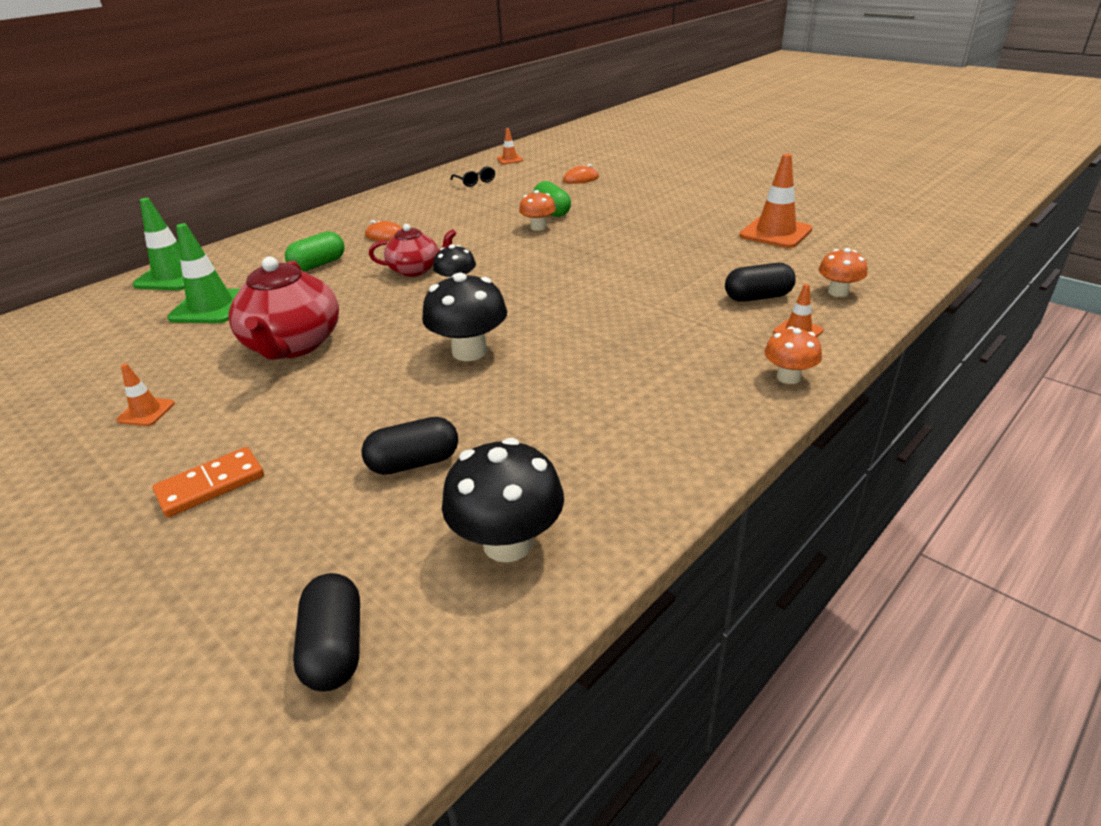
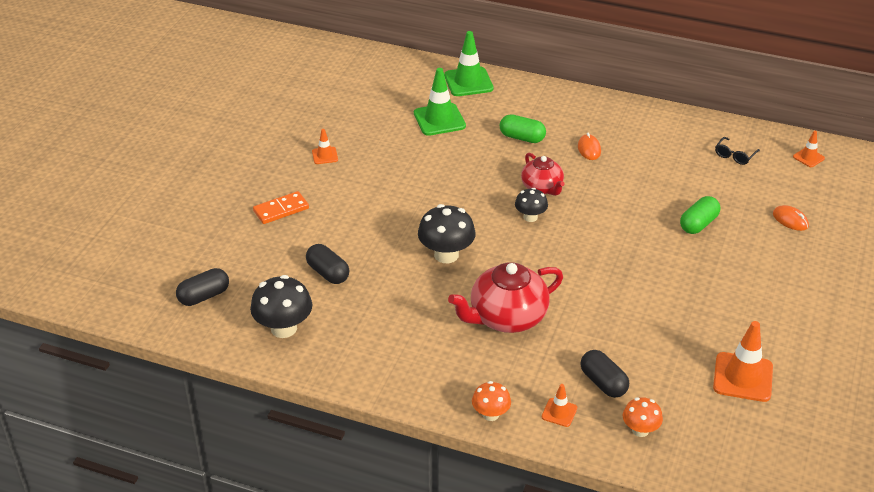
camera: 65 degrees right, 5 degrees up
orange domino [153,447,264,518] -> orange domino turned 60 degrees counterclockwise [253,191,309,224]
red teapot [229,256,339,360] -> red teapot moved to [448,262,563,333]
orange mushroom [519,190,556,231] -> none

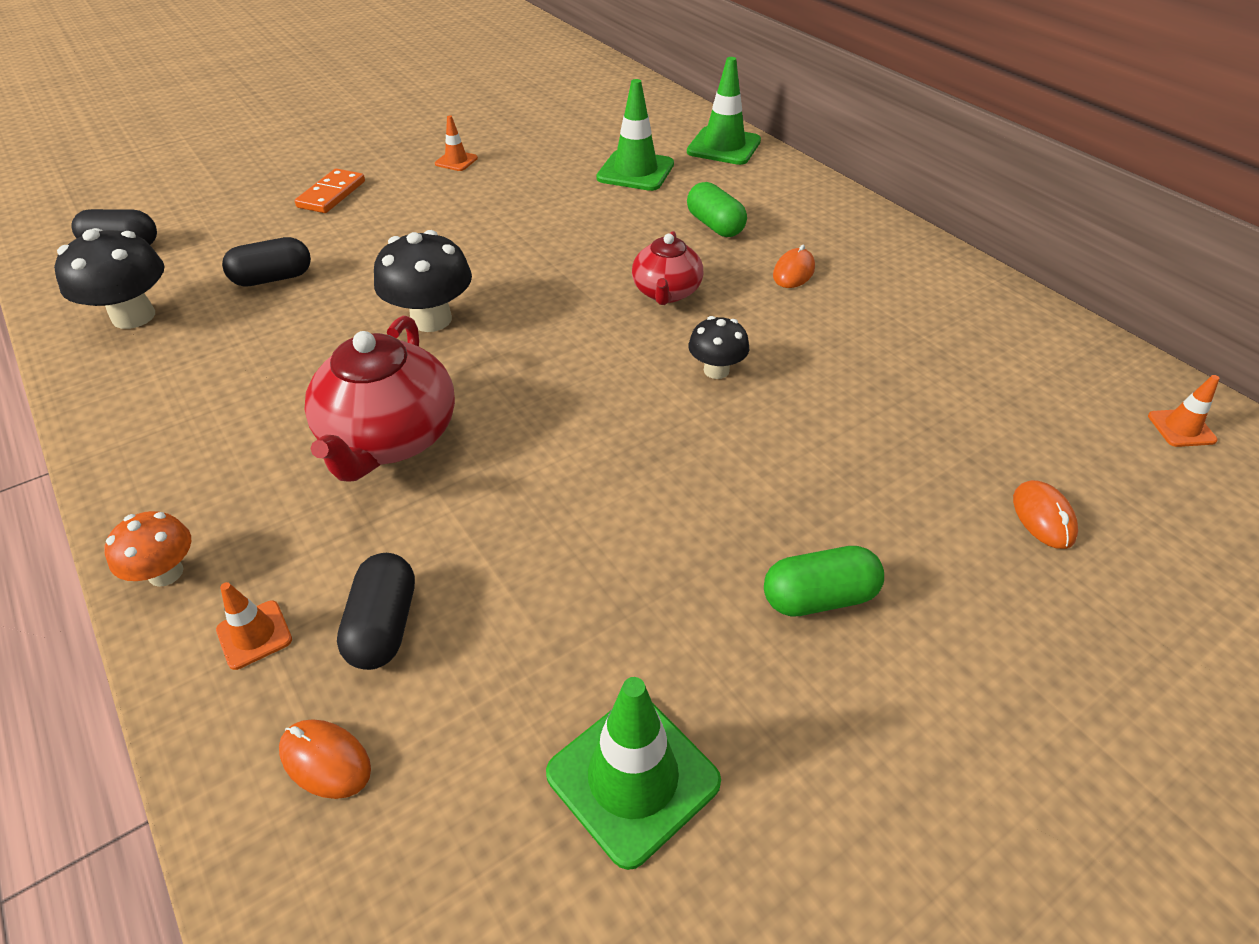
camera: 35 degrees right, 5 degrees up
orange domino [253,191,309,224] -> orange domino turned 75 degrees counterclockwise [295,168,365,213]
black capsule [306,244,349,284] -> black capsule turned 75 degrees clockwise [222,237,311,287]
red teapot [448,262,563,333] -> red teapot turned 90 degrees counterclockwise [304,316,455,482]
black mushroom [515,188,548,222] -> black mushroom moved to [688,316,749,379]
orange mushroom [623,397,663,437] -> orange mouse [279,719,371,799]
green capsule [680,196,720,234] -> green capsule moved to [764,546,884,617]
orange traffic cone [713,321,773,402] -> green traffic cone [546,677,721,870]
black glasses [715,137,760,165] -> none

